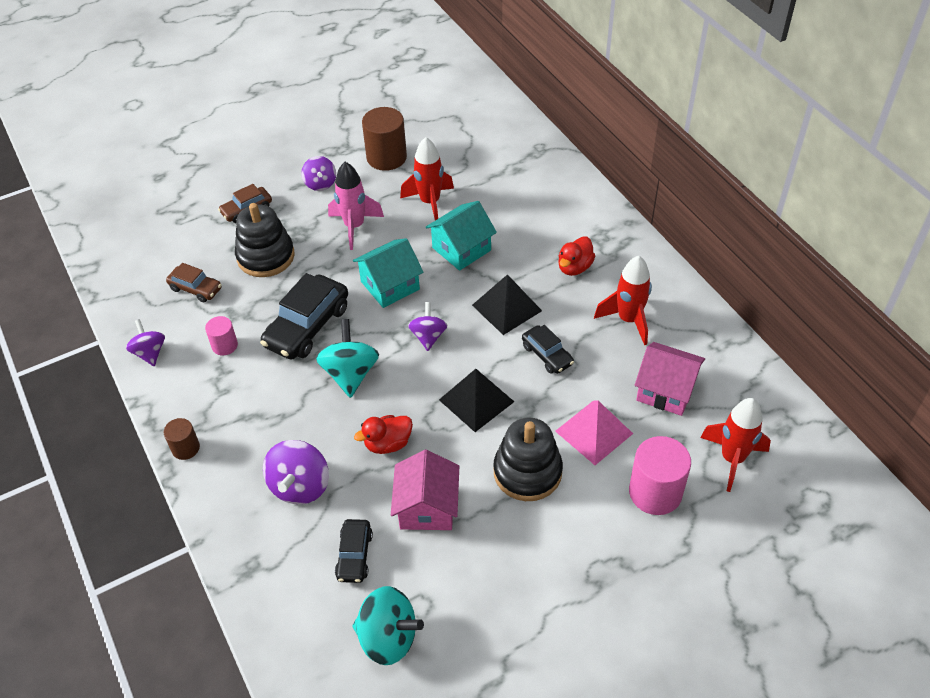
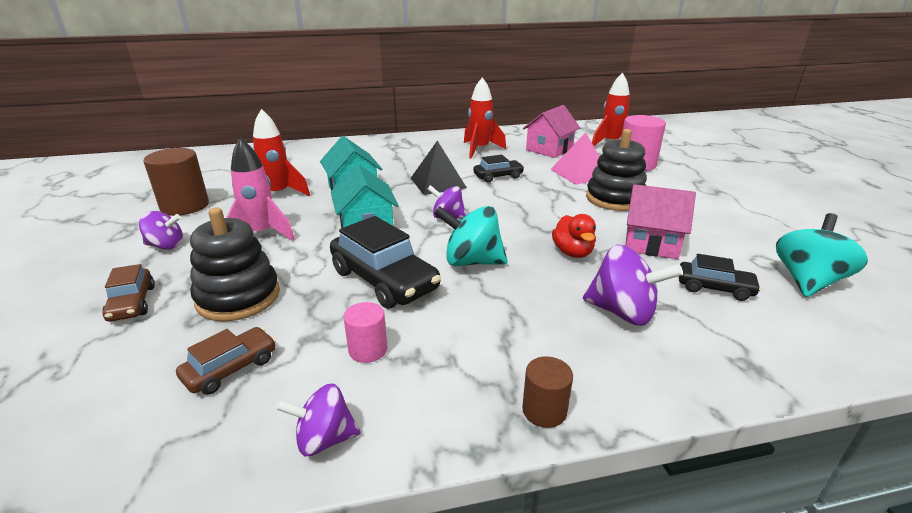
camera: 75 degrees left, 20 degrees down
black pyramid [439,369,514,432] -> none
red duck [558,237,595,276] -> none

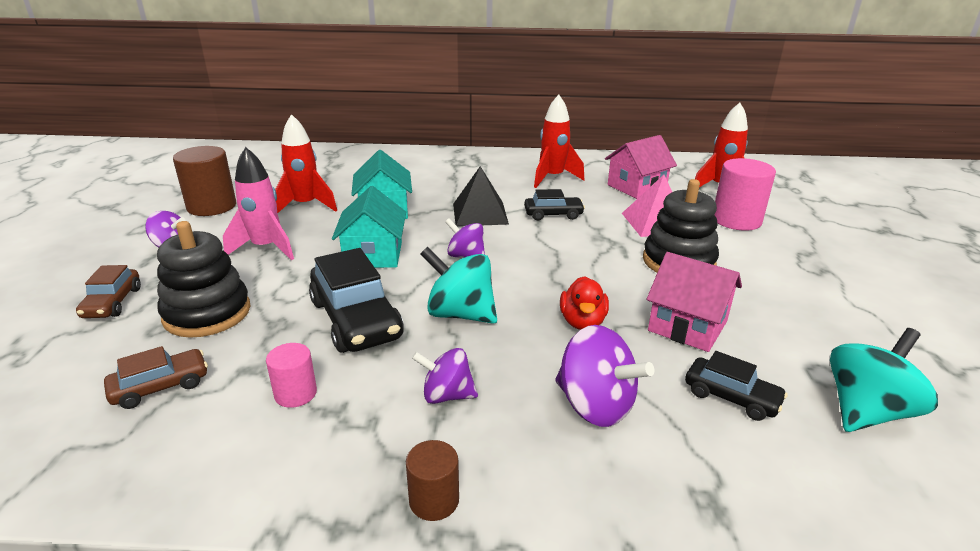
camera: 15 degrees right, 0 degrees up
purple spinning top [276,384,361,456] -> purple spinning top moved to [412,348,478,404]

